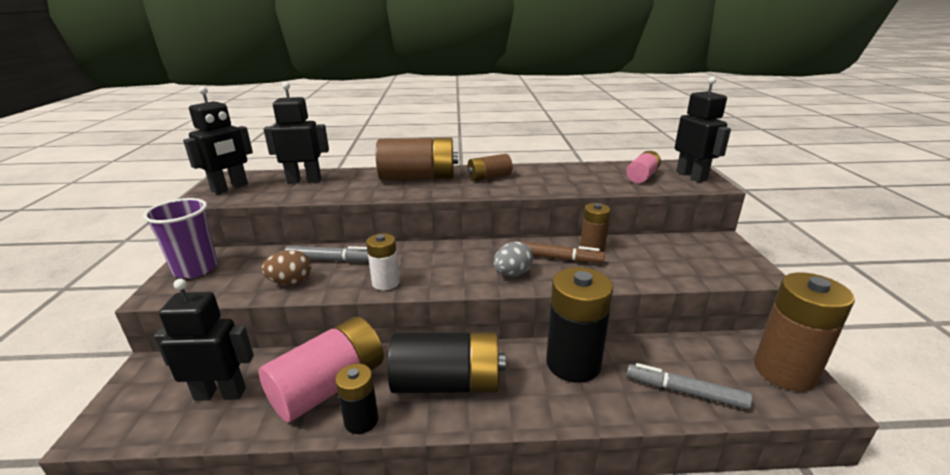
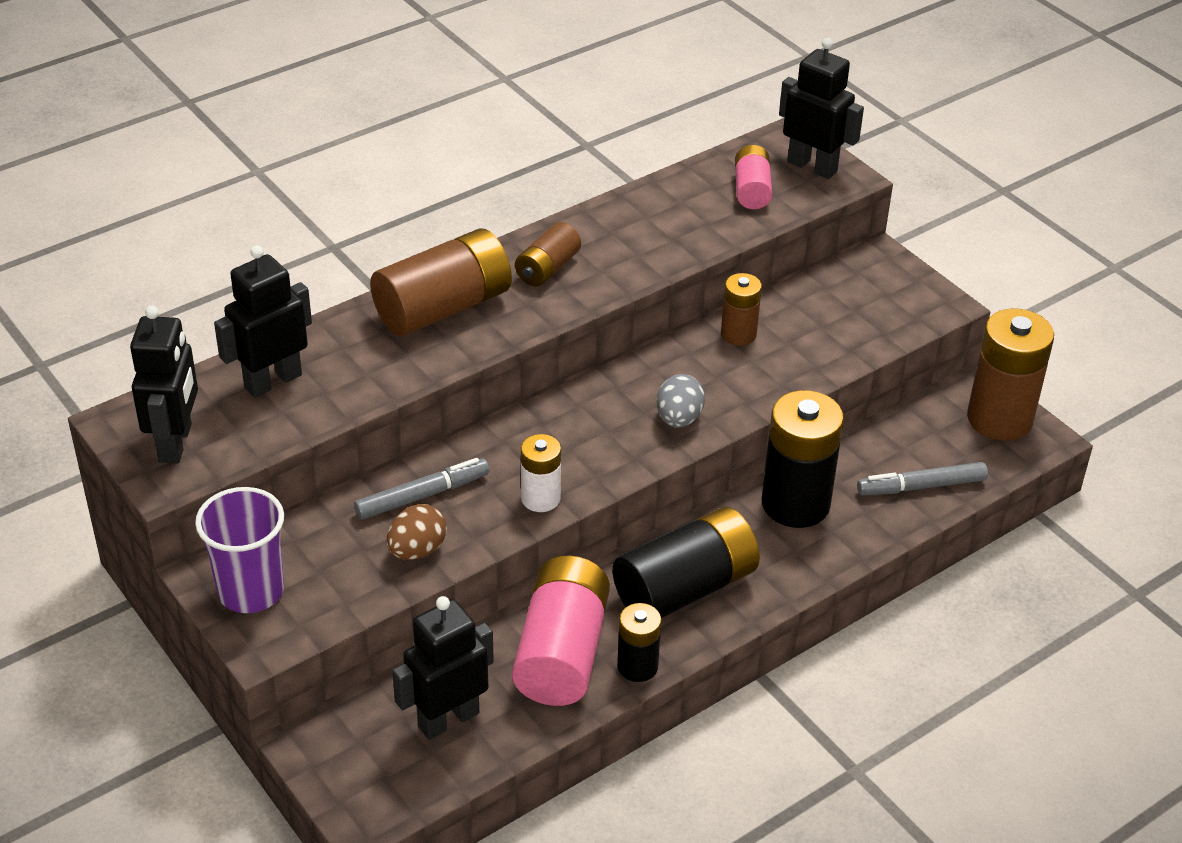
camera: 35 degrees left, 15 degrees up
brown marker [514,241,605,263] -> none

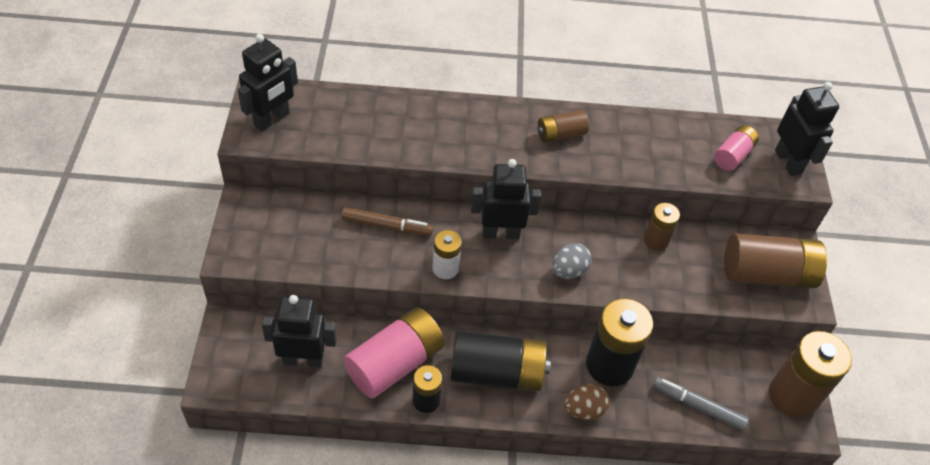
camera: 35 degrees right, 10 degrees up
purple cup [195,487,284,613] -> none
black robot [214,245,312,398] -> black robot moved to [471,159,541,239]
grey marker [354,458,489,520] -> brown marker [341,207,433,236]
brown battery [370,228,512,336] -> brown battery moved to [724,233,827,288]
brown egg [387,504,447,560] -> brown egg moved to [564,384,610,420]

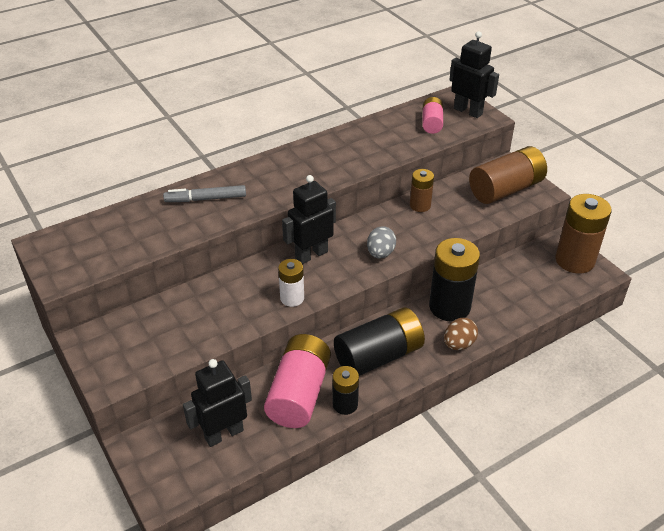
camera: 30 degrees left, 10 degrees down
black robot [238,34,298,131] -> none
brown marker [341,207,433,236] -> none
brown battery [537,110,589,143] -> none
grey marker [653,377,748,430] -> grey marker moved to [163,185,246,202]

